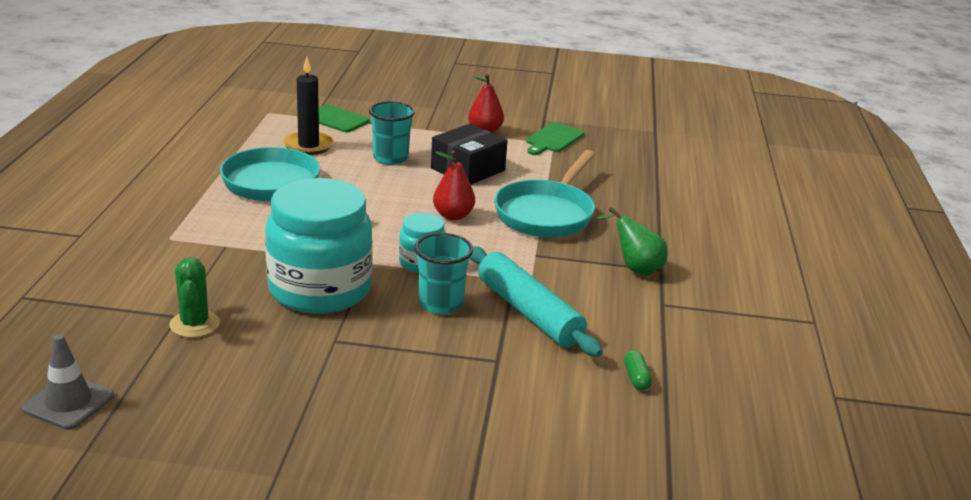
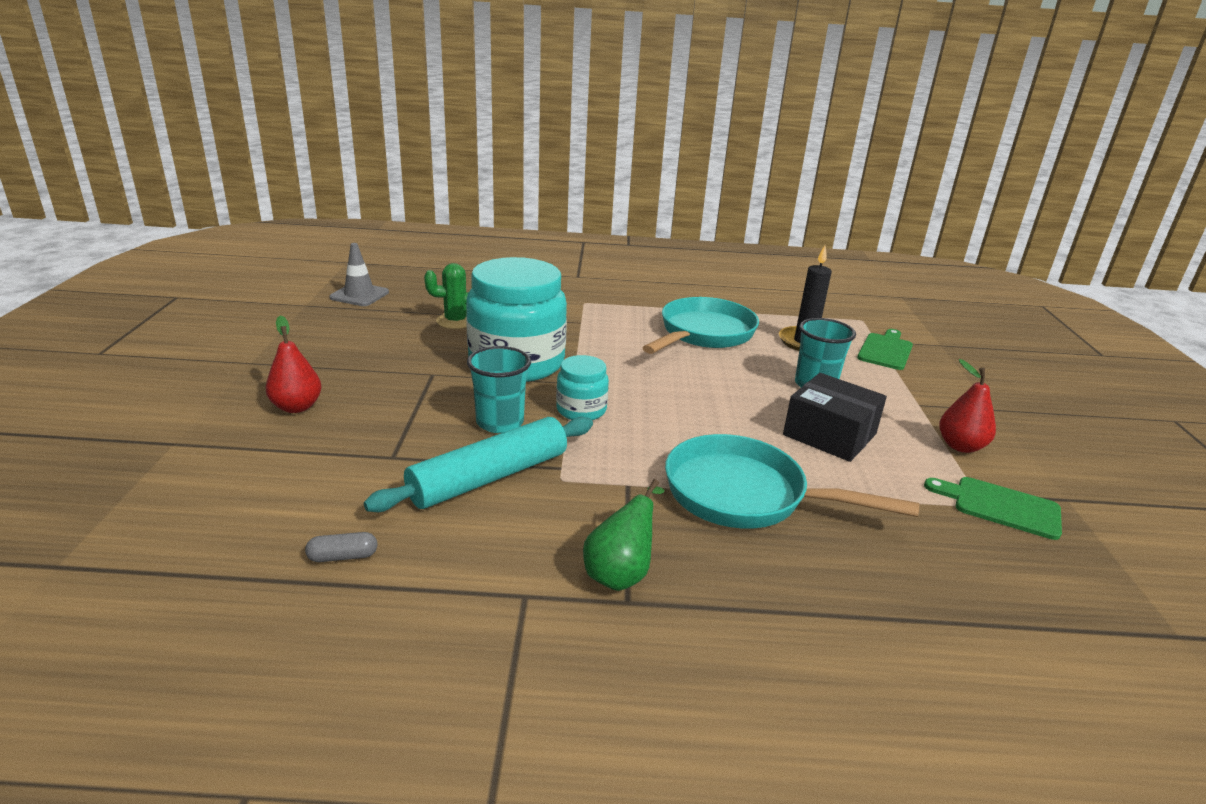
camera: 85 degrees right, 0 degrees up
red pear [433,150,475,220] -> red pear moved to [265,315,322,413]
green capsule [624,350,652,391] -> grey capsule [305,532,377,562]

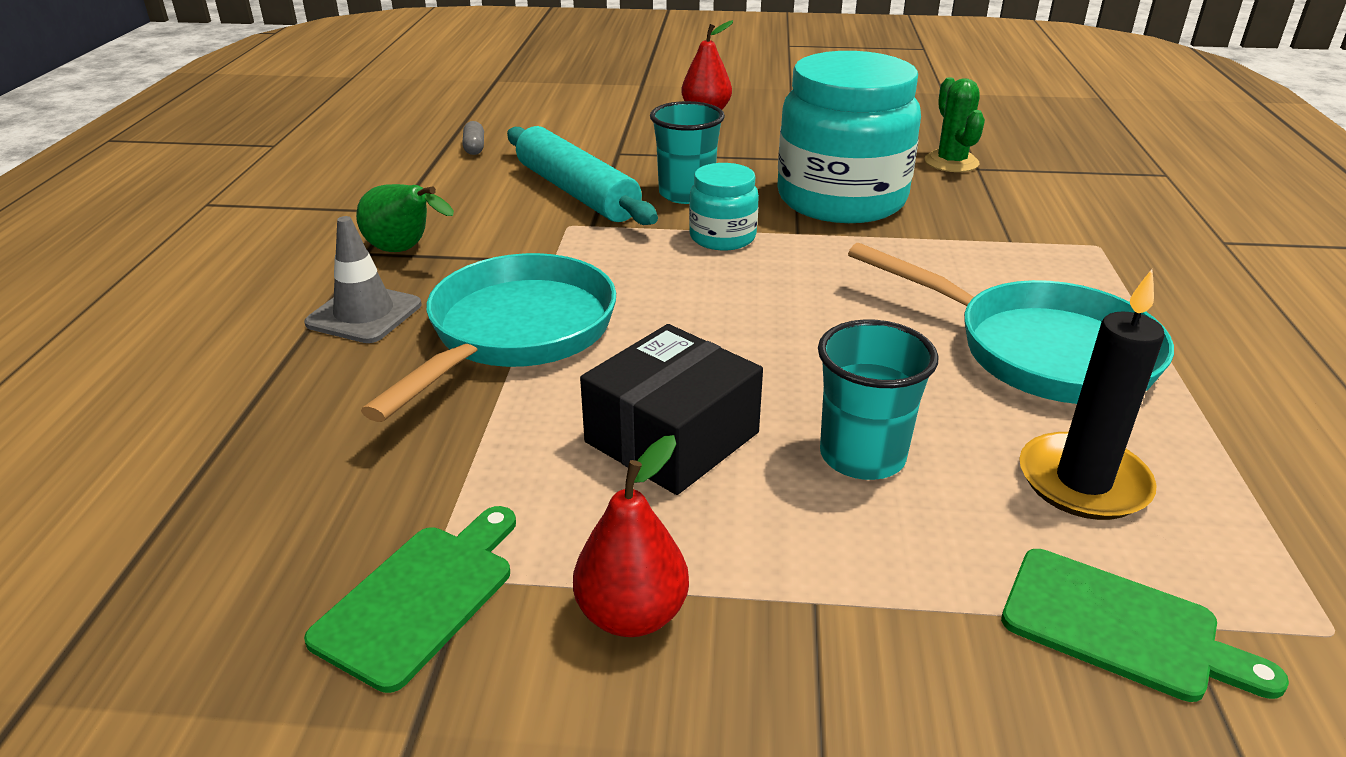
camera: 95 degrees right, 5 degrees up
grey traffic cone [329,243,389,306] -> grey traffic cone moved to [304,216,421,343]

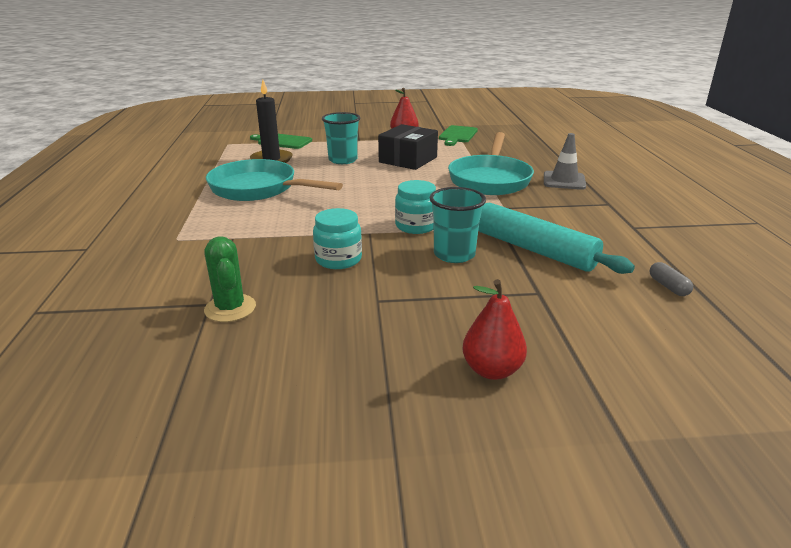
camera: 170 degrees right, 5 degrees down
green pear [356,184,454,252] -> none
turquoise jar [777,51,921,223] -> turquoise jar [313,208,362,269], size x0.48

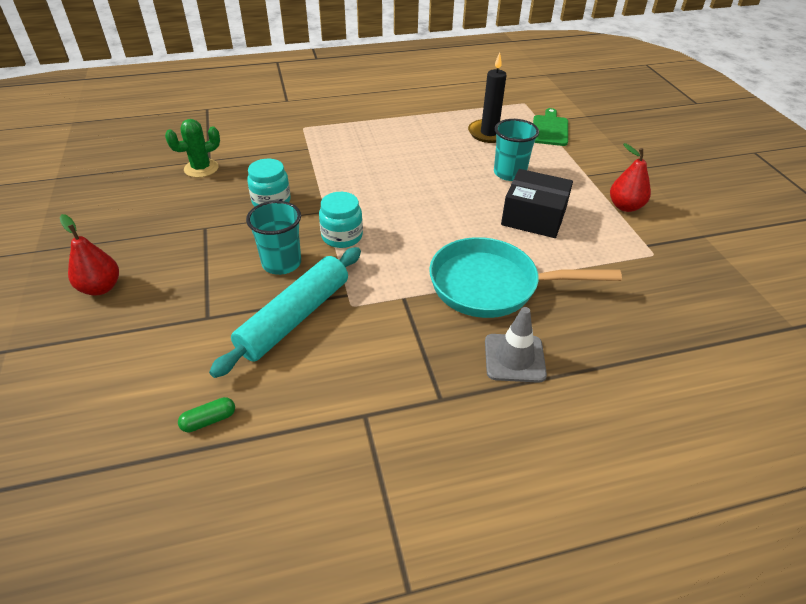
camera: 80 degrees right, 15 degrees up
turquoise pan [206,159,343,201] -> none
green cutting board [439,125,478,146] -> none
grey capsule [649,262,693,296] -> green capsule [178,397,235,432]

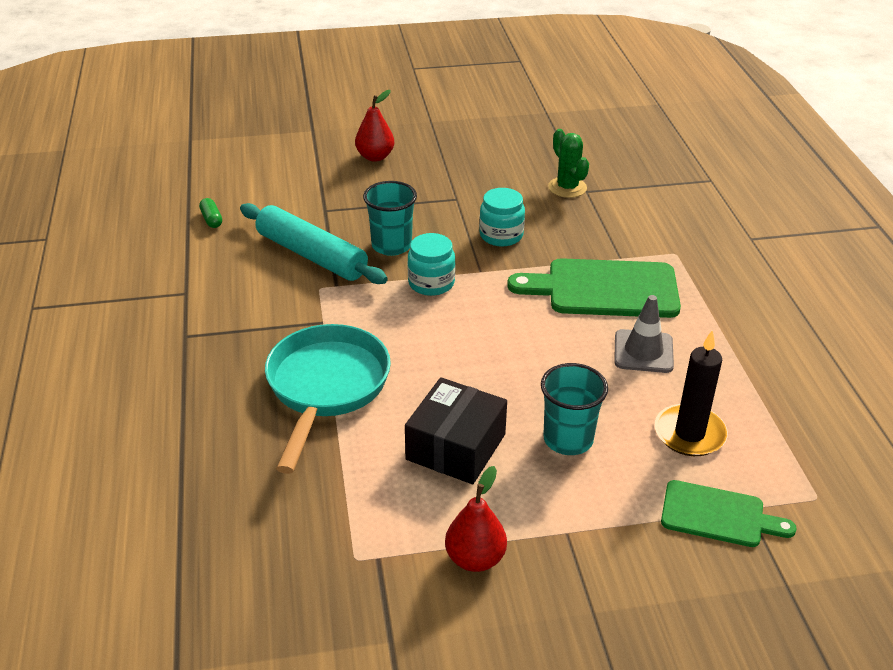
camera: 95 degrees right, 5 degrees down
grey traffic cone [485,307,547,383] -> grey traffic cone moved to [614,295,674,373]
none -> green cutting board [507,258,681,318]

